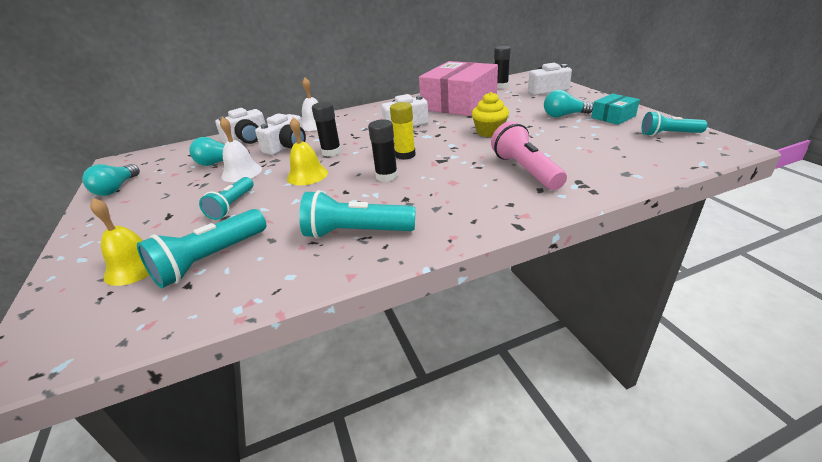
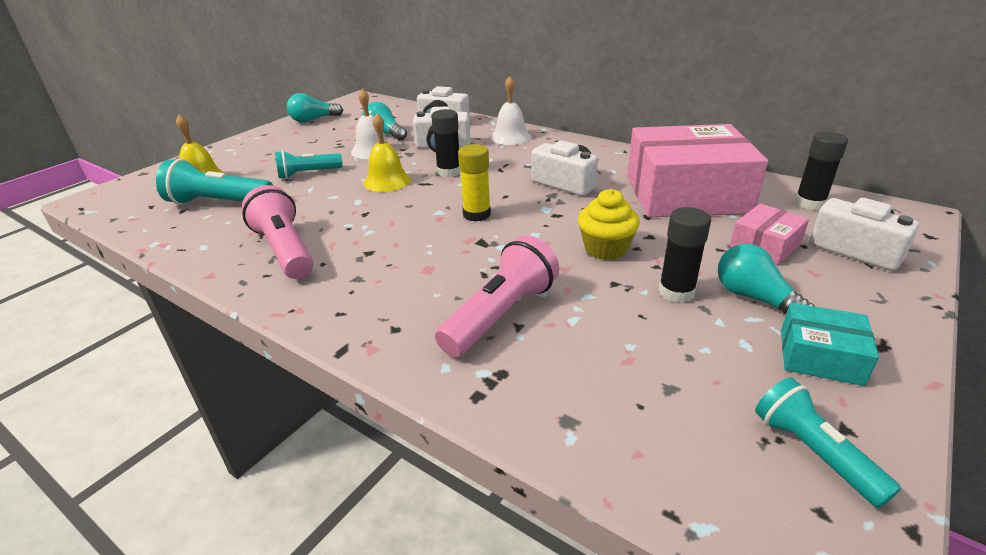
camera: 55 degrees right, 0 degrees up
turquoise flashlight [299,190,416,239] -> pink flashlight [242,185,313,279]
black glue stick [368,119,398,182] -> black glue stick moved to [658,207,711,303]
none -> pink box [730,203,809,265]

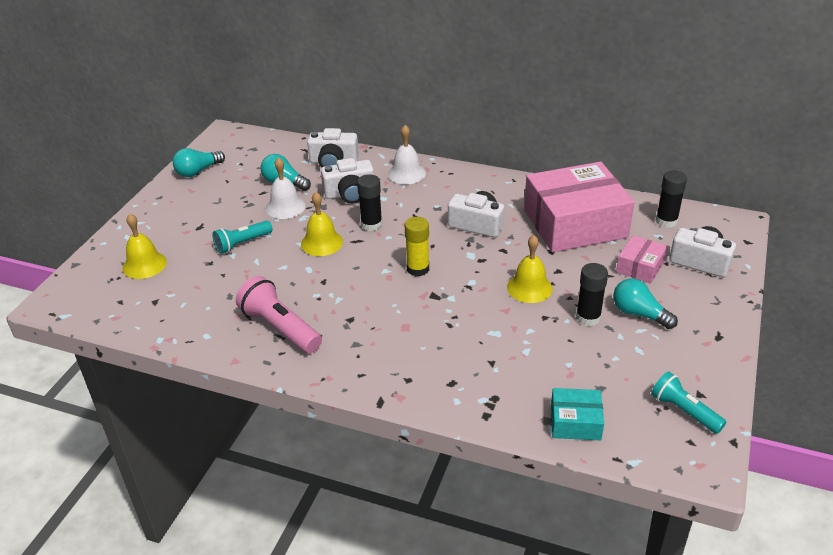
camera: 15 degrees left, 5 degrees up
turquoise flashlight [156,159,273,205] -> none
pink flashlight [435,235,559,357] -> none
yellow cupcake [578,189,640,260] -> yellow bell [507,235,553,303]
turquoise box [781,303,879,386] -> turquoise box moved to [551,388,604,440]

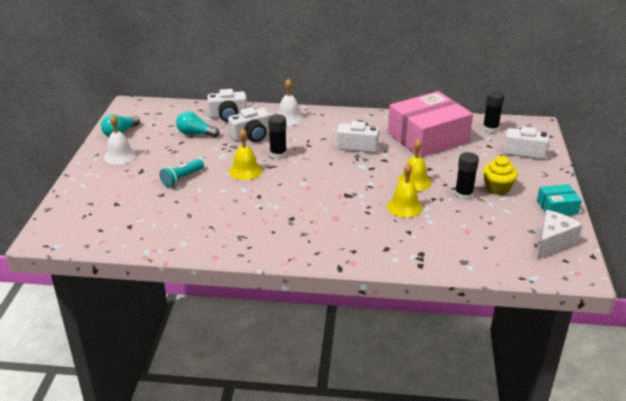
camera: 15 degrees left, 5 degrees down
yellow bell [123,214,167,279] -> yellow bell moved to [387,163,423,218]
pink flashlight [236,276,322,354] -> none
white bell [266,157,306,219] -> white bell moved to [104,115,137,165]
yellow glue stick [405,217,429,276] -> none
turquoise box [551,388,604,440] -> turquoise box moved to [537,184,582,215]
turquoise light bulb [613,278,678,329] -> yellow cupcake [483,156,518,195]
pink box [616,235,667,284] -> none
turquoise flashlight [651,371,726,434] -> white cheese [537,210,582,260]

